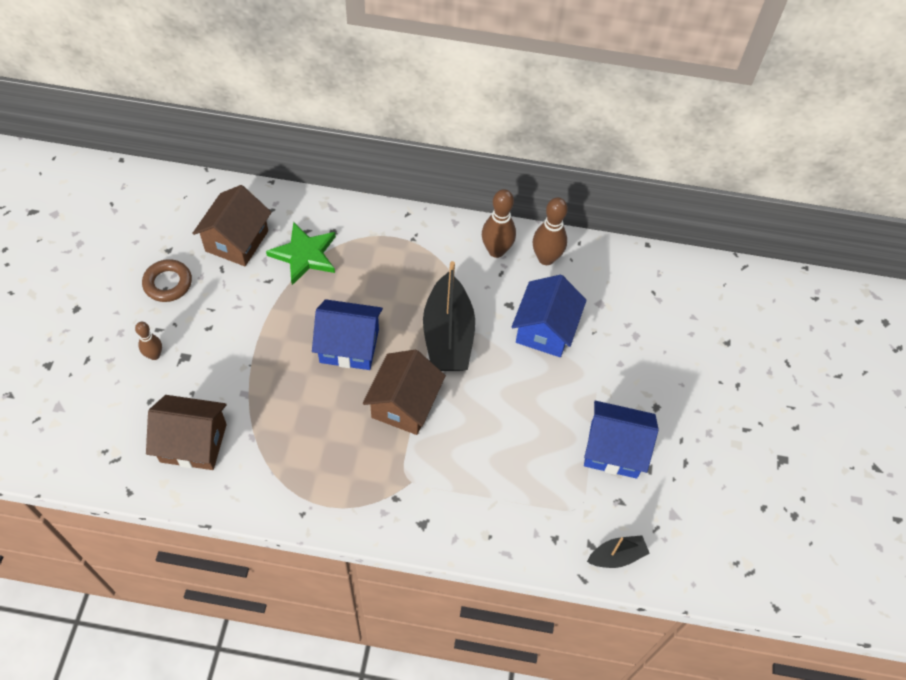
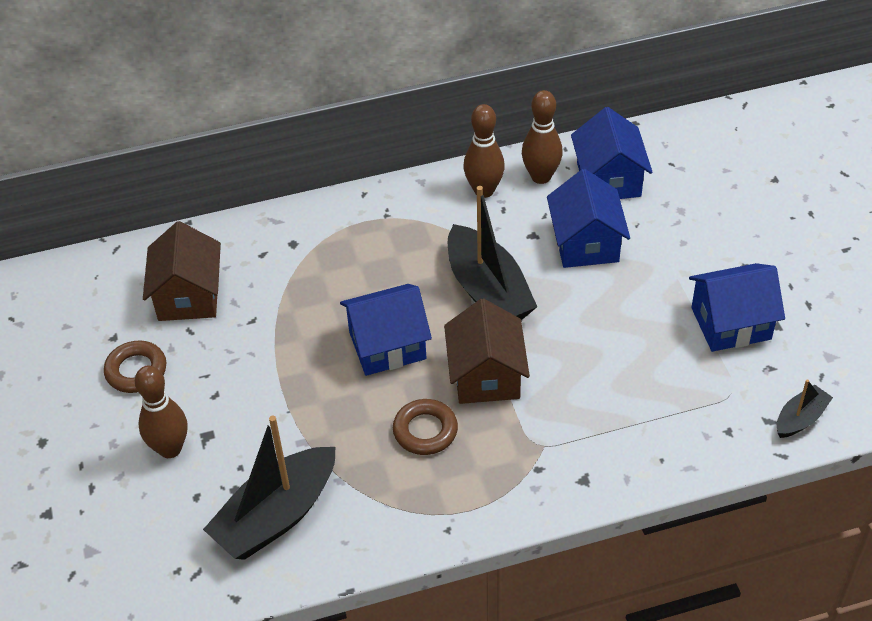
camera: 20 degrees left, 10 degrees down
brown bowling pin [135,322,162,360] -> brown bowling pin [135,366,187,458], size x1.66
brown house [146,395,227,470] -> black boat [203,416,335,560]
green star [266,222,336,285] -> none
none -> brown ring [393,399,458,455]
none -> blue house [571,107,652,199]

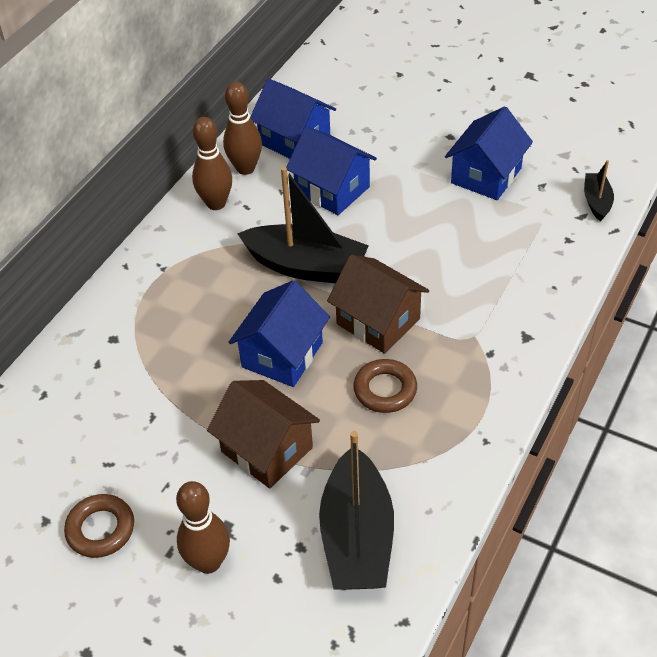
camera: 45 degrees left, 0 degrees up
brown house [143,221,221,321] -> brown house moved to [207,380,320,489]

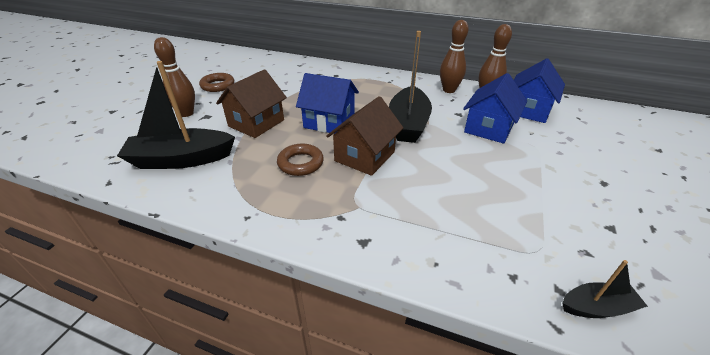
camera: 80 degrees right, 10 degrees down
blue house [445,106,533,200] -> none

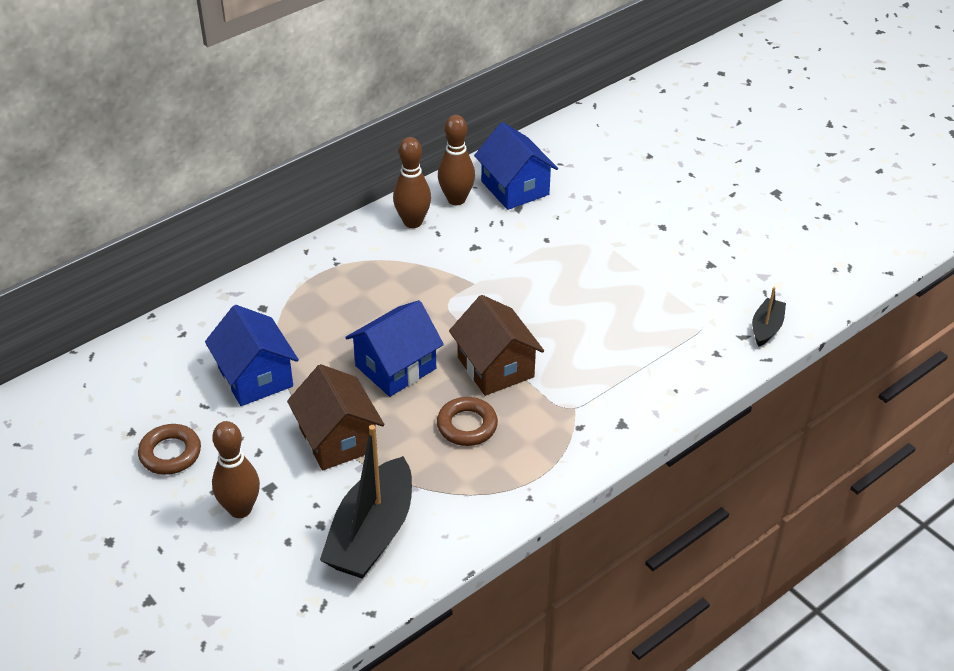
camera: 60 degrees left, 5 degrees up
black boat [389,31,432,143] -> none
blue house [463,73,527,144] -> blue house moved to [205,305,299,406]

